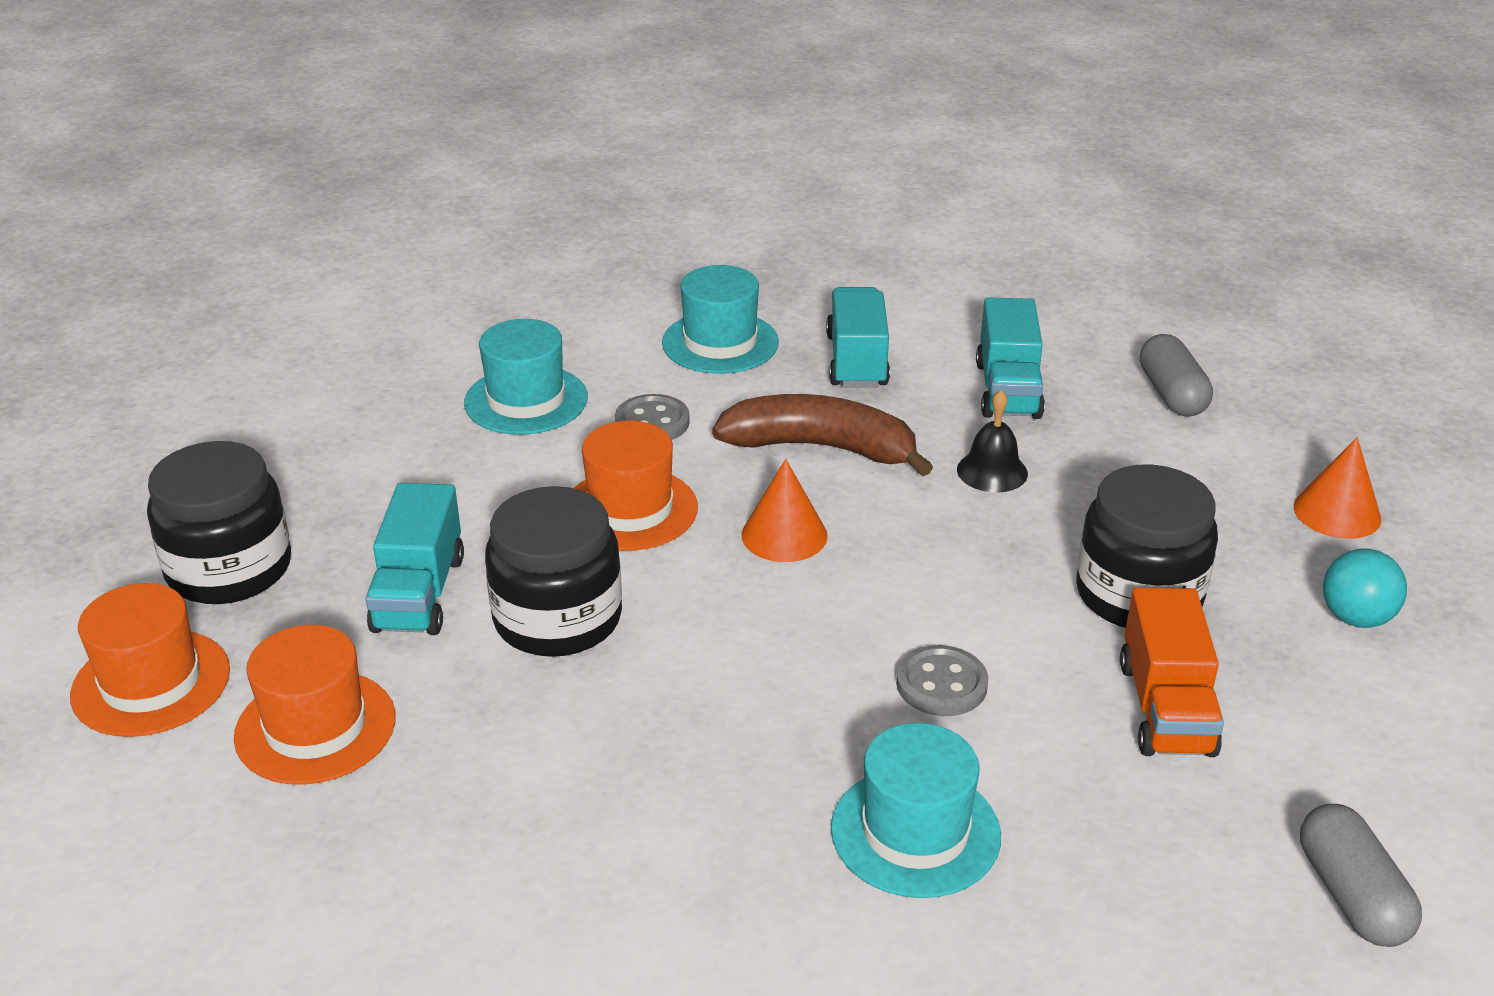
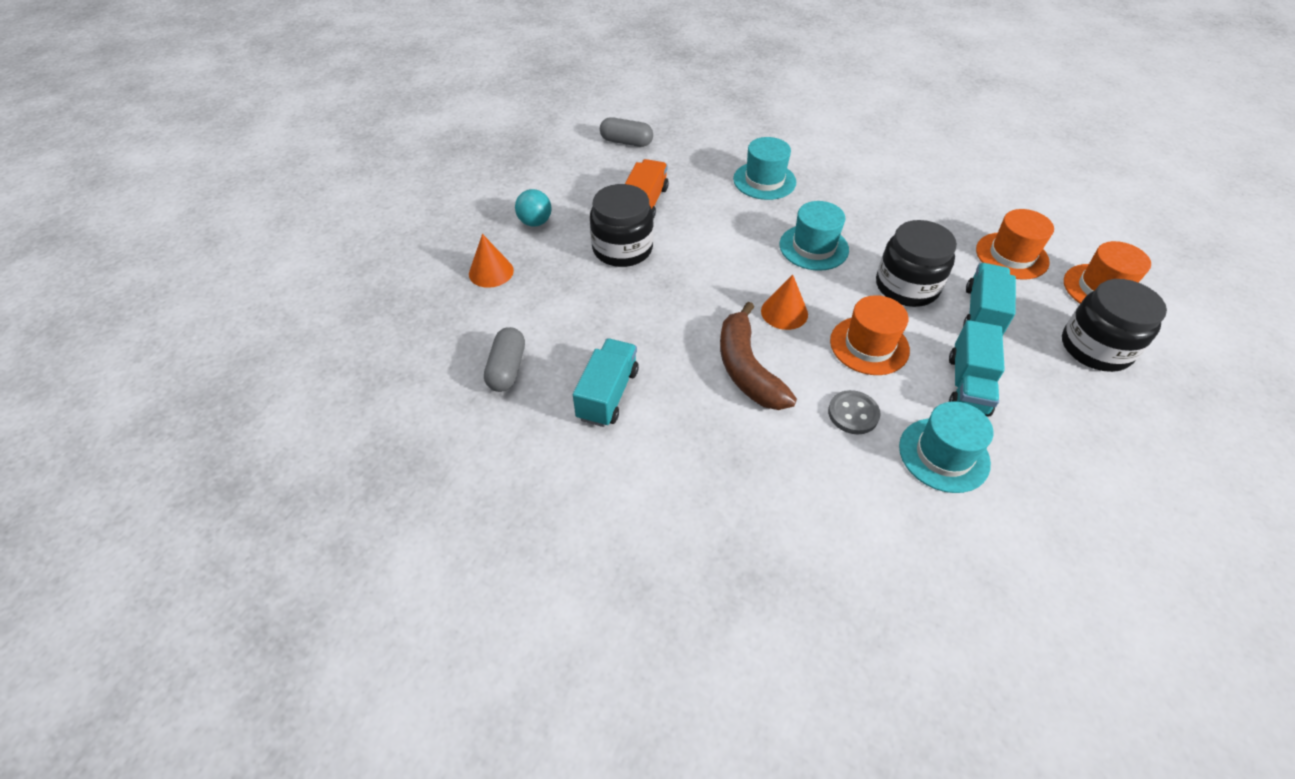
camera: 165 degrees left, 15 degrees up
turquoise hat [662,265,779,374] -> turquoise hat moved to [779,201,849,271]
brown banana [712,394,933,476] -> brown banana turned 45 degrees clockwise [720,302,797,410]
turquoise truck [826,287,890,388] -> turquoise truck moved to [949,320,1005,416]
grey button [896,645,988,716] -> none
black bell [957,390,1028,493] -> none
grey capsule [1300,804,1422,947] -> grey capsule turned 75 degrees counterclockwise [600,117,653,147]

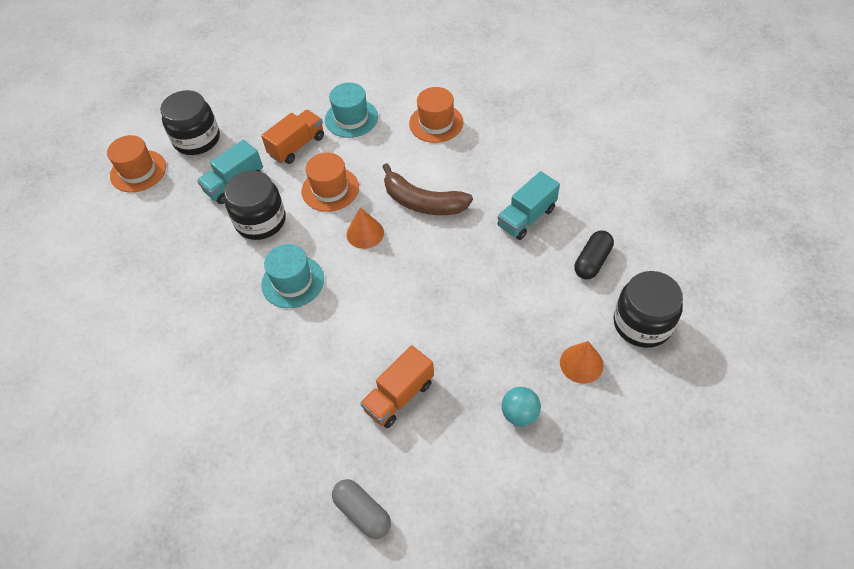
camera: 150 degrees left, 5 degrees up
grey capsule [484,327,525,392] -> black capsule [574,231,614,279]
black jar [590,184,653,267] -> black jar moved to [613,271,683,348]
brown banana [720,302,797,410] -> brown banana turned 105 degrees clockwise [383,163,473,215]
turquoise hat [733,137,796,200] -> none
grey button [828,390,881,434] -> none
turquoise truck [949,320,1005,416] -> orange truck [261,110,324,164]
orange hat [976,209,1054,280] -> orange hat moved to [409,87,464,143]

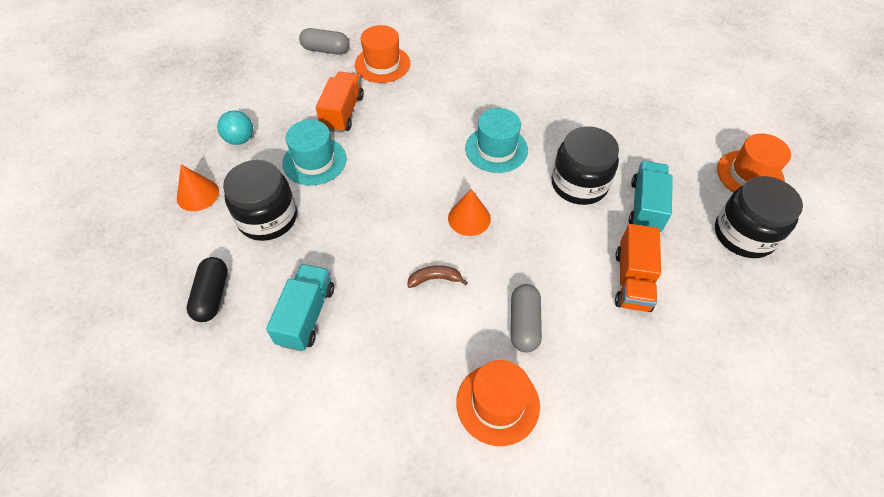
camera: 145 degrees right, 0 degrees up
orange hat [302,152,359,212] -> orange hat moved to [355,25,410,83]
turquoise hat [325,83,378,138] -> turquoise hat moved to [282,120,347,186]
brown banana [383,163,473,215] -> brown banana [407,265,468,288], size x0.47
black jar [613,271,683,348] -> black jar moved to [223,160,297,241]
none -> grey capsule [511,284,542,353]

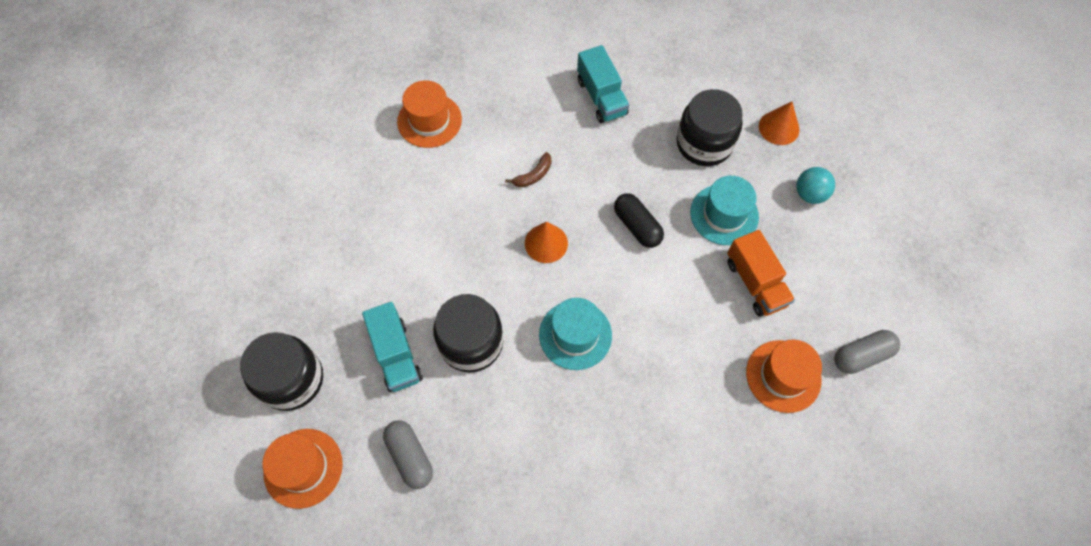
camera: 145 degrees right, 10 degrees up
black capsule [187,257,228,322] -> black capsule moved to [614,193,664,248]
grey capsule [511,284,542,353] -> grey capsule moved to [383,420,433,489]
orange truck [615,224,661,312] -> none

